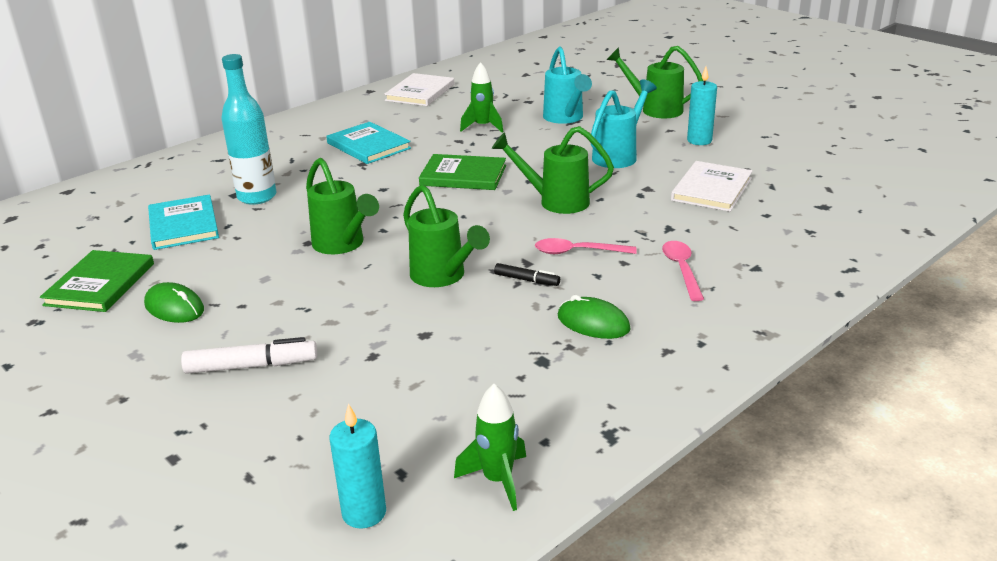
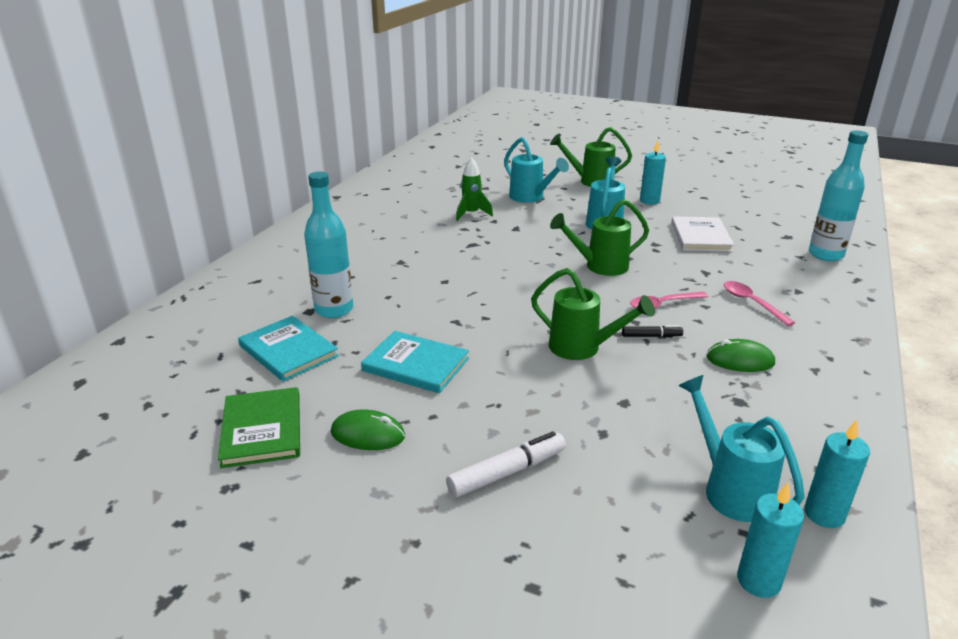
camera: 25 degrees left, 0 degrees up
green watering can [306,158,379,254] -> none
turquoise book [327,122,411,164] -> turquoise book moved to [361,331,469,393]
white book [384,73,454,106] -> none
green book [419,154,506,190] -> none
green rocket [454,384,526,511] -> turquoise candle [804,420,870,528]
none -> turquoise watering can [678,375,805,522]
none -> turquoise bottle [809,130,868,261]

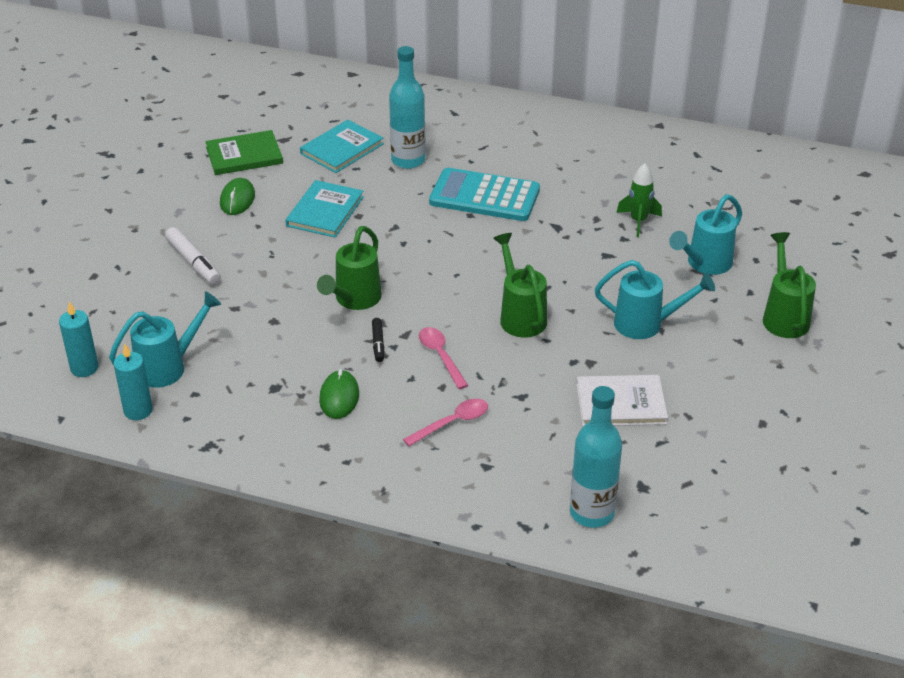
camera: 85 degrees right, 10 degrees up
turquoise candle [640,140,666,205] -> none
none -> turquoise calculator [429,168,540,221]

